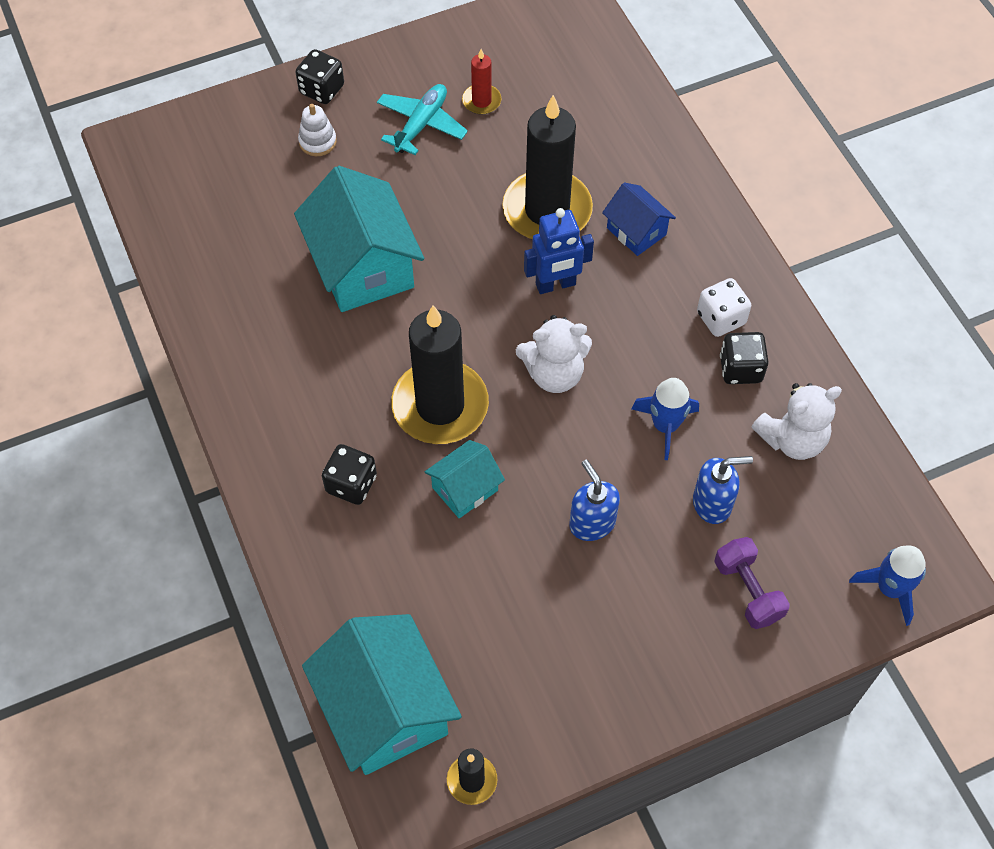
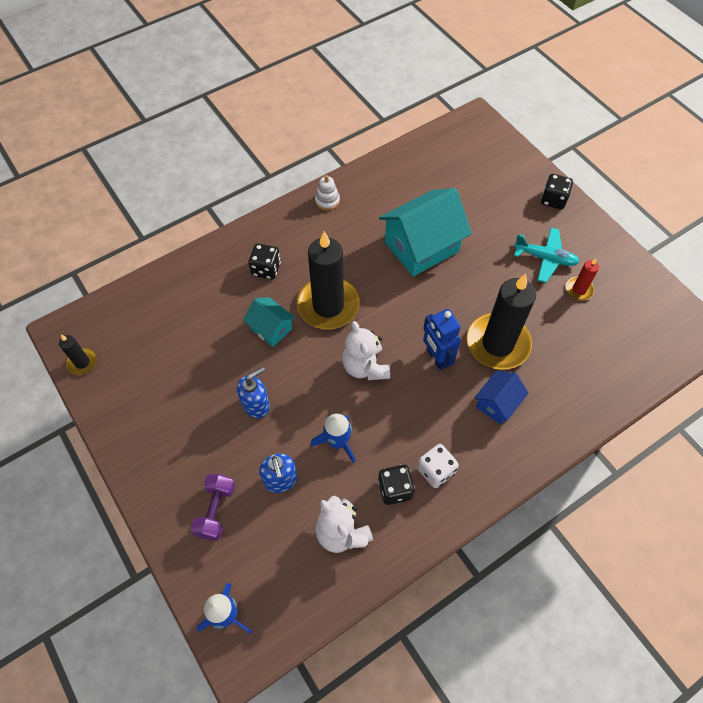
camera: 80 degrees right, 0 degrees up
white stacking toy [298,104,337,156] -> white stacking toy moved to [315,175,340,210]
turquoise house [302,614,462,775] -> none
purple dumbbell [715,537,790,629] -> purple dumbbell turned 45 degrees counterclockwise [191,474,235,540]

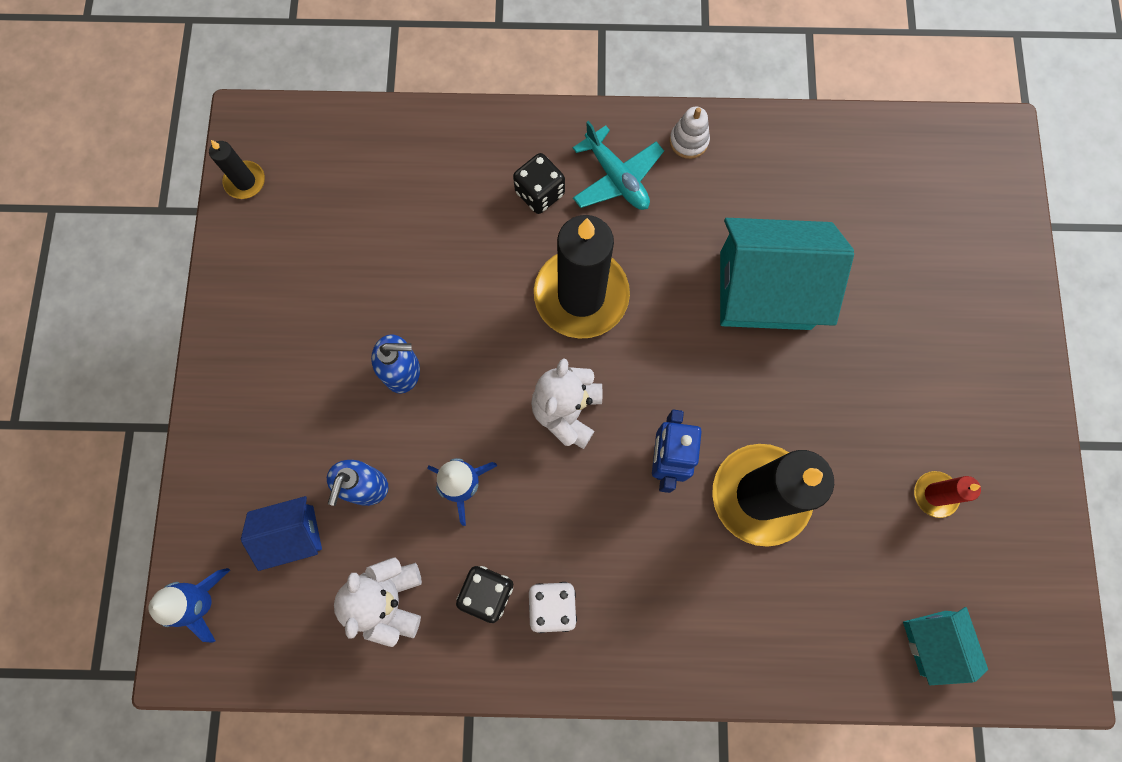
camera: 35 degrees right, 15 degrees up
purple dumbbell [191,474,235,540] -> none
turquoise house [243,297,295,347] -> turquoise house moved to [903,607,988,685]
blue house [474,371,529,425] -> blue house moved to [241,496,322,571]
turquoise plane [514,228,579,283] -> turquoise plane moved to [573,121,664,210]
black dice [541,174,573,209] -> none

